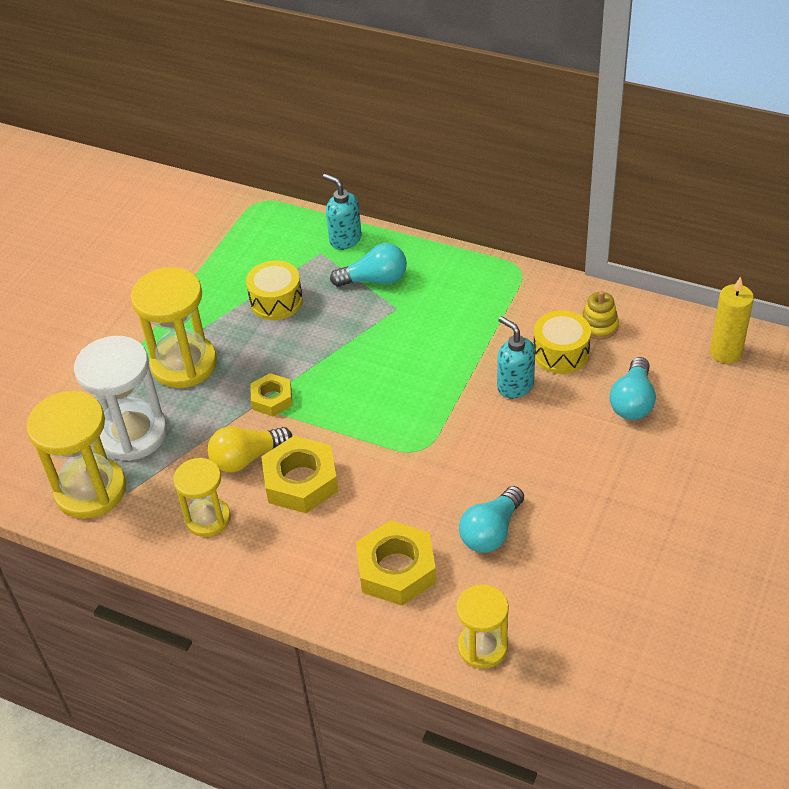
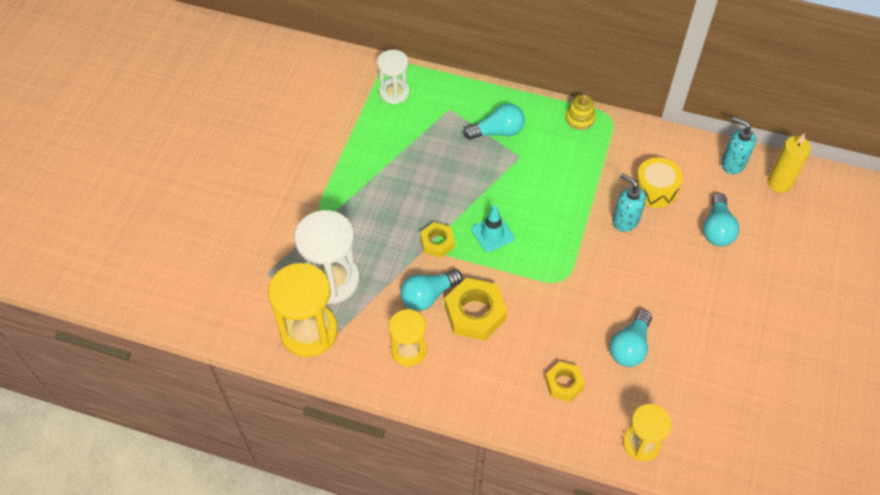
camera: 10 degrees left, 10 degrees up
yellow hourglass [131,267,217,388] -> none
yellow light bulb [208,426,292,472] -> turquoise light bulb [401,269,463,311]
yellow drum [246,260,303,320] -> none
turquoise soap dispenser [323,174,362,250] -> turquoise soap dispenser moved to [721,117,756,174]
yellow nut [356,520,436,606] -> yellow nut [545,361,585,402], size x0.60
yellow stacking toy [581,291,619,340] -> yellow stacking toy moved to [566,94,595,130]
none -> white hourglass [377,50,410,104]
none -> turquoise traffic cone [471,205,514,252]

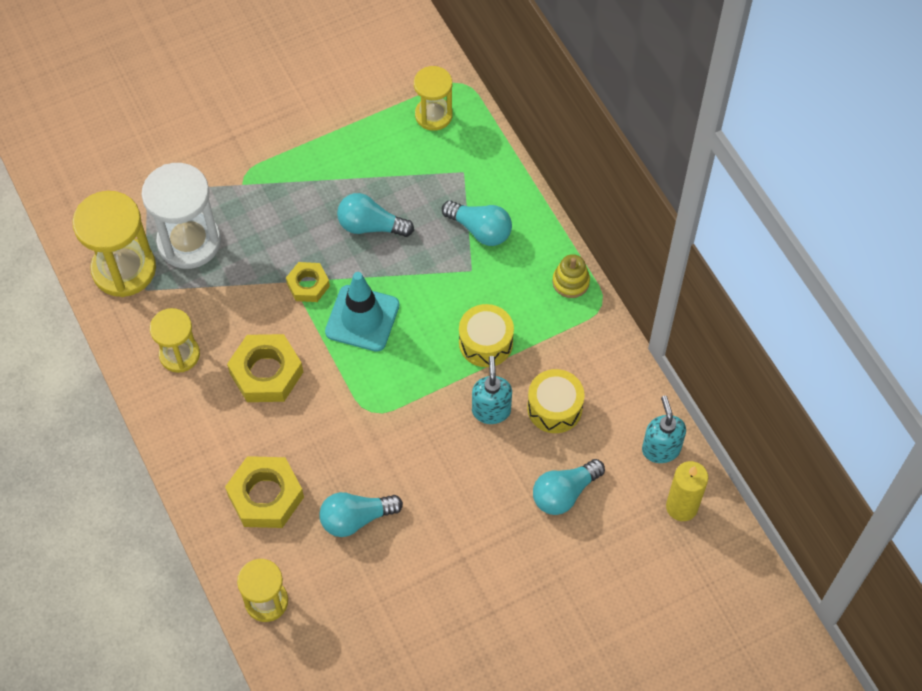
camera: 45 degrees right, 5 degrees up
white hourglass [377,50,410,104] -> yellow hourglass [414,66,453,131]
turquoise light bulb [401,269,463,311] -> turquoise light bulb moved to [337,193,414,237]
turquoise traffic cone [471,205,514,252] -> turquoise traffic cone [325,272,400,352], size x1.52
yellow nut [545,361,585,402] -> yellow nut [225,456,304,528], size x1.66
none -> yellow drum [459,304,514,367]

